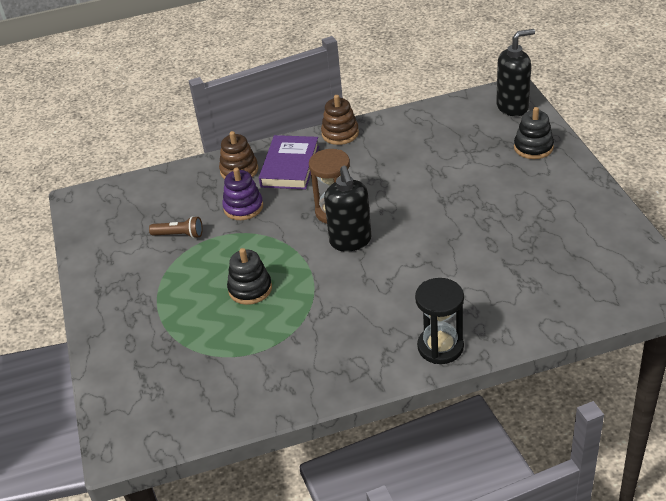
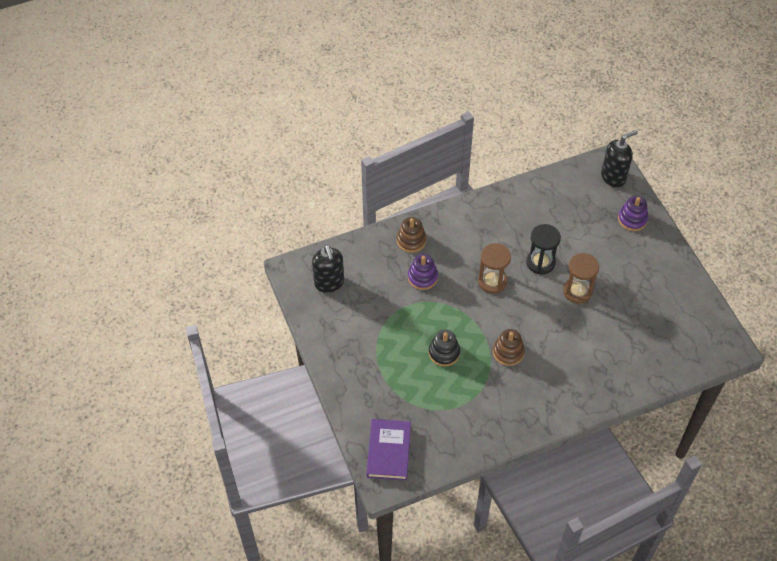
camera: 10 degrees left, 15 degrees up
brown flashlight [149,216,203,238] -> none
purple book [259,135,319,190] -> purple book moved to [367,419,411,481]
brown stacking toy [321,95,359,145] -> brown stacking toy moved to [493,329,525,366]
black soap dispenser [324,166,371,252] -> black soap dispenser moved to [312,245,344,293]
black hourglass [415,278,464,364] -> black hourglass moved to [527,224,561,274]
black stacking toy [514,107,554,159] -> purple stacking toy [618,196,648,231]
none -> brown hourglass [563,253,599,304]

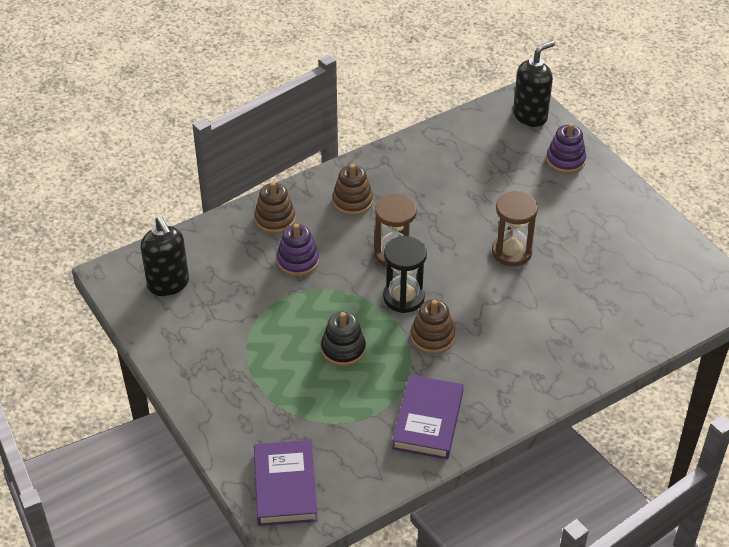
camera: 10 degrees left, 10 degrees down
black hourglass [527,224,561,274] -> black hourglass moved to [383,236,427,313]
none -> brown stacking toy [332,164,373,216]
none -> purple book [392,375,464,459]

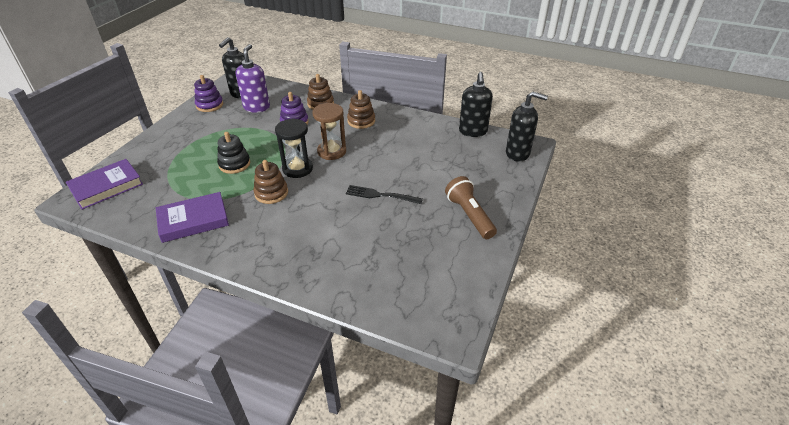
camera: 55 degrees right, 5 degrees down
brown hourglass [492,191,538,266] -> black fork [346,185,423,204]
purple stacking toy [546,123,586,174] -> purple stacking toy moved to [194,75,223,112]
none -> purple soap dispenser [236,44,270,113]
none -> brown flashlight [445,176,497,239]
none -> black soap dispenser [459,72,493,137]

